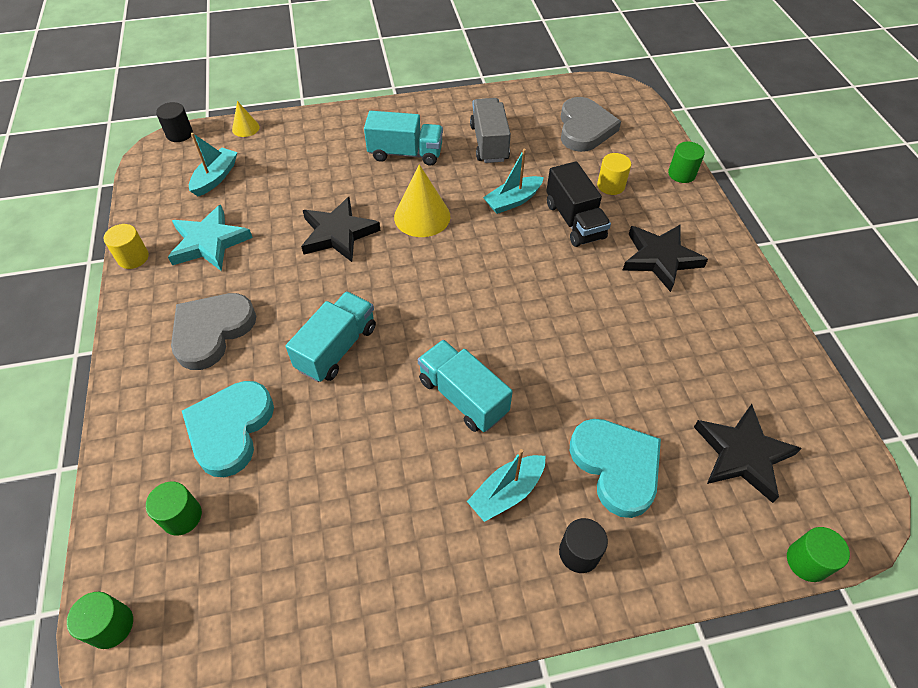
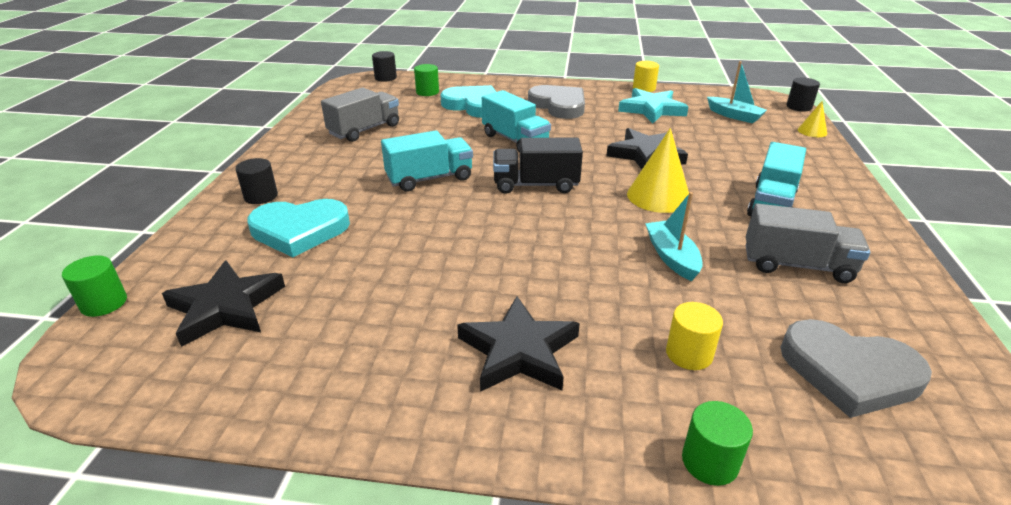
camera: 110 degrees right, 20 degrees down
green cylinder [67,592,133,649] -> black cylinder [372,51,397,82]
turquoise boat [467,449,546,522] -> none
black truck [546,161,611,247] -> black truck moved to [493,138,583,194]
none -> grey truck [321,87,399,142]

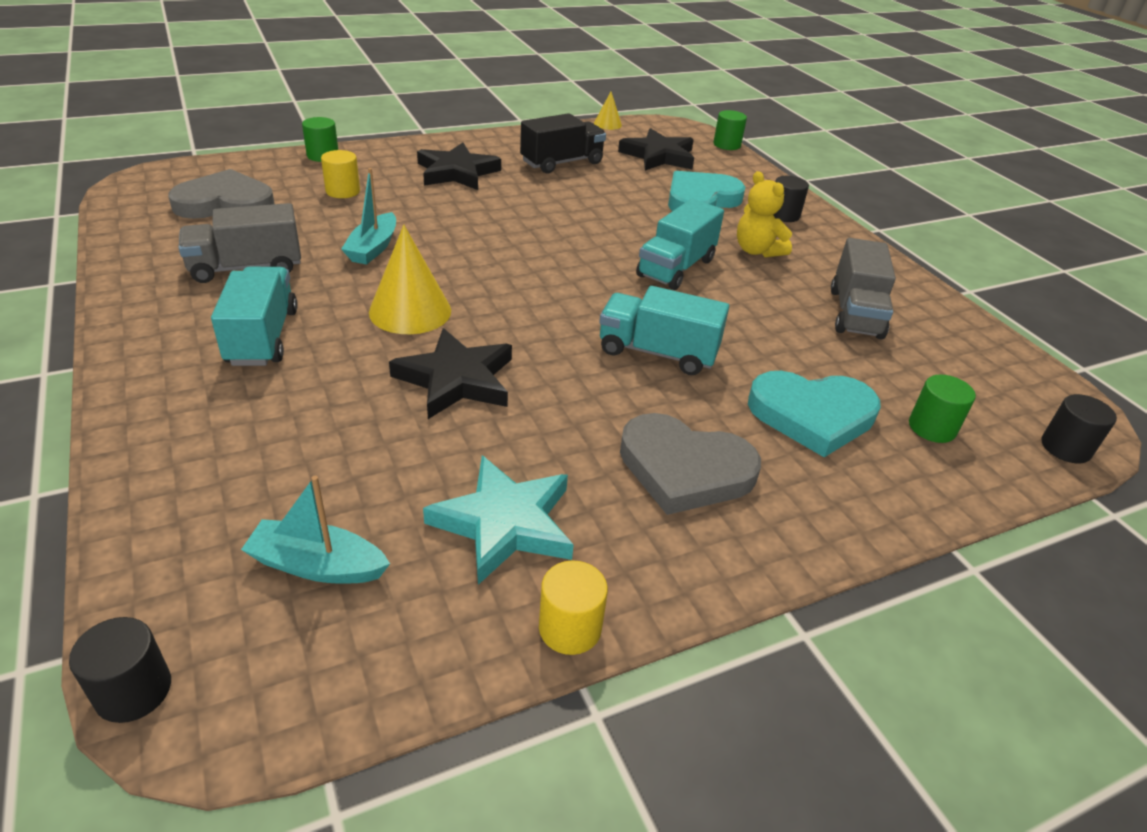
camera: 145 degrees right, 5 degrees up
black truck [493,138,583,194] -> black truck moved to [520,113,606,173]
turquoise boat [645,192,703,281] -> turquoise boat turned 60 degrees clockwise [341,168,396,265]
yellow cone [798,101,827,137] -> yellow cone moved to [594,92,622,130]
none -> yellow teddy bear [737,171,792,258]

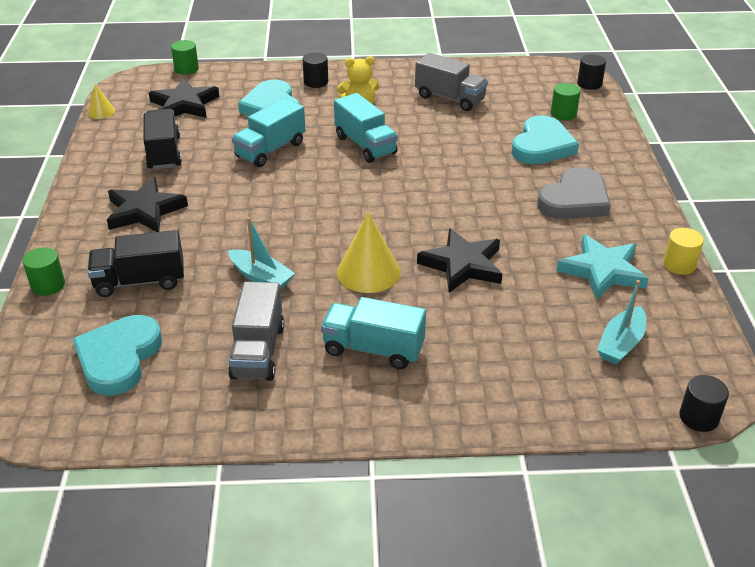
camera: 65 degrees left, 0 degrees up
grey heart [168,169,275,219] -> turquoise heart [73,315,162,396]
yellow cylinder [321,150,360,198] -> black truck [87,230,184,297]
turquoise truck [599,286,729,375] -> turquoise truck moved to [232,98,305,167]

